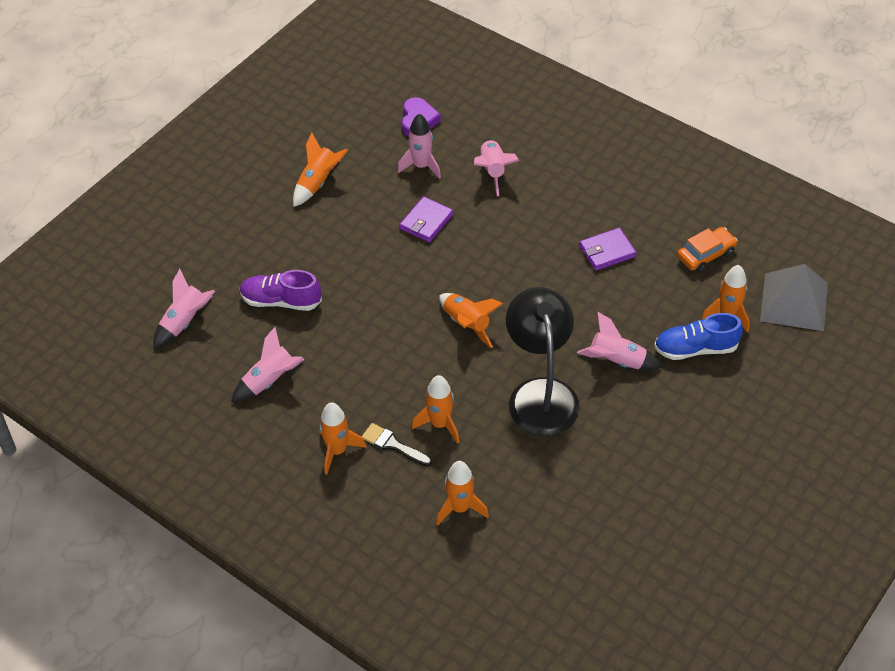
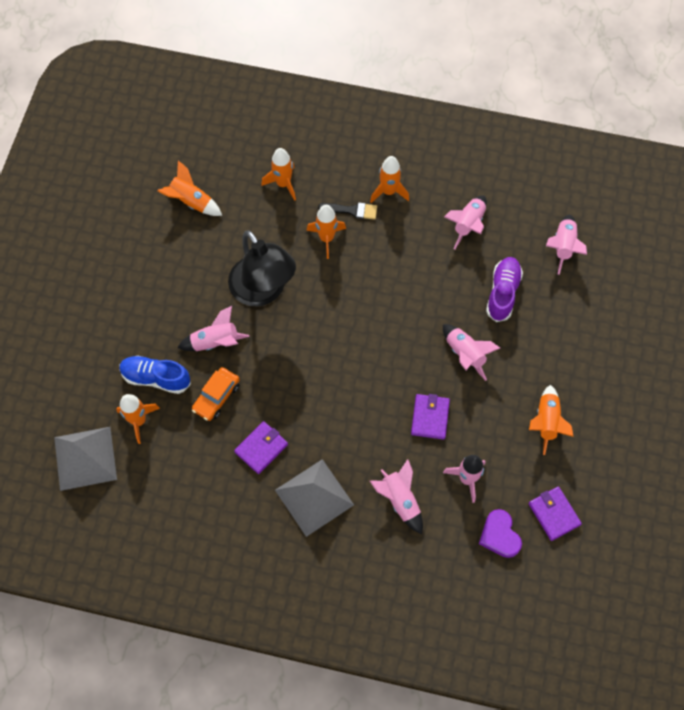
camera: 155 degrees right, 15 degrees up
purple shoe [240,270,322,311] -> purple shoe turned 60 degrees counterclockwise [486,257,523,322]
orange rocket [439,293,503,348] -> orange rocket moved to [157,160,222,216]
blue shoe [654,313,743,360] -> blue shoe turned 135 degrees counterclockwise [120,356,191,394]
orange car [677,227,738,272] -> orange car moved to [192,367,240,421]
none -> grey pyramid [275,459,354,537]
none -> pink rocket [443,324,500,381]
none -> purple wallet [529,487,582,541]

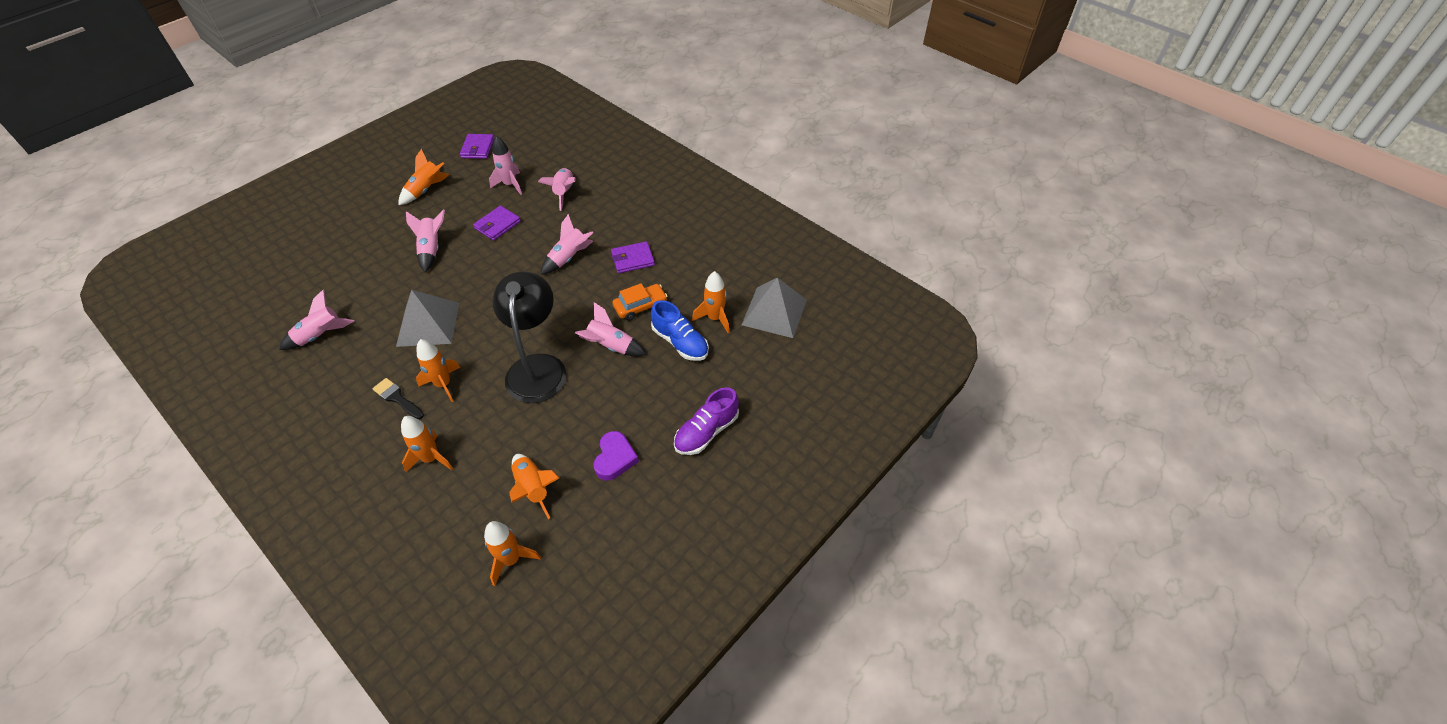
camera: 150 degrees left, 15 degrees down
grey pyramid [275,459,354,537] -> grey pyramid moved to [396,290,459,347]
orange rocket [370,156,409,203] -> orange rocket moved to [484,521,541,586]
purple heart [479,509,522,558] -> purple heart moved to [593,431,639,481]
purple shoe [486,257,523,322] -> purple shoe moved to [674,387,739,455]
pink rocket [546,214,587,275] -> pink rocket moved to [541,214,593,275]

